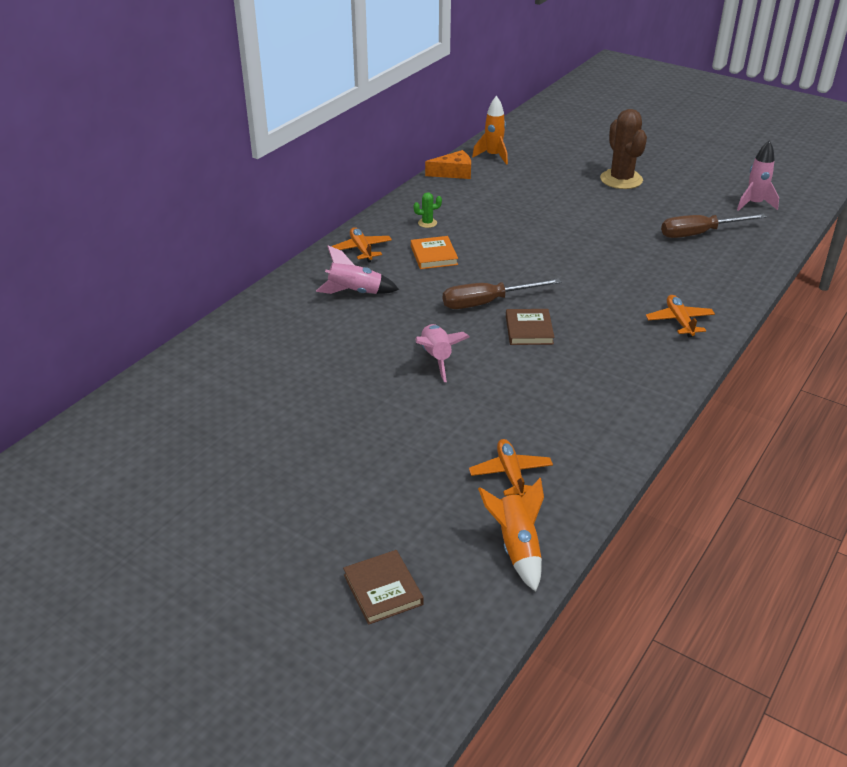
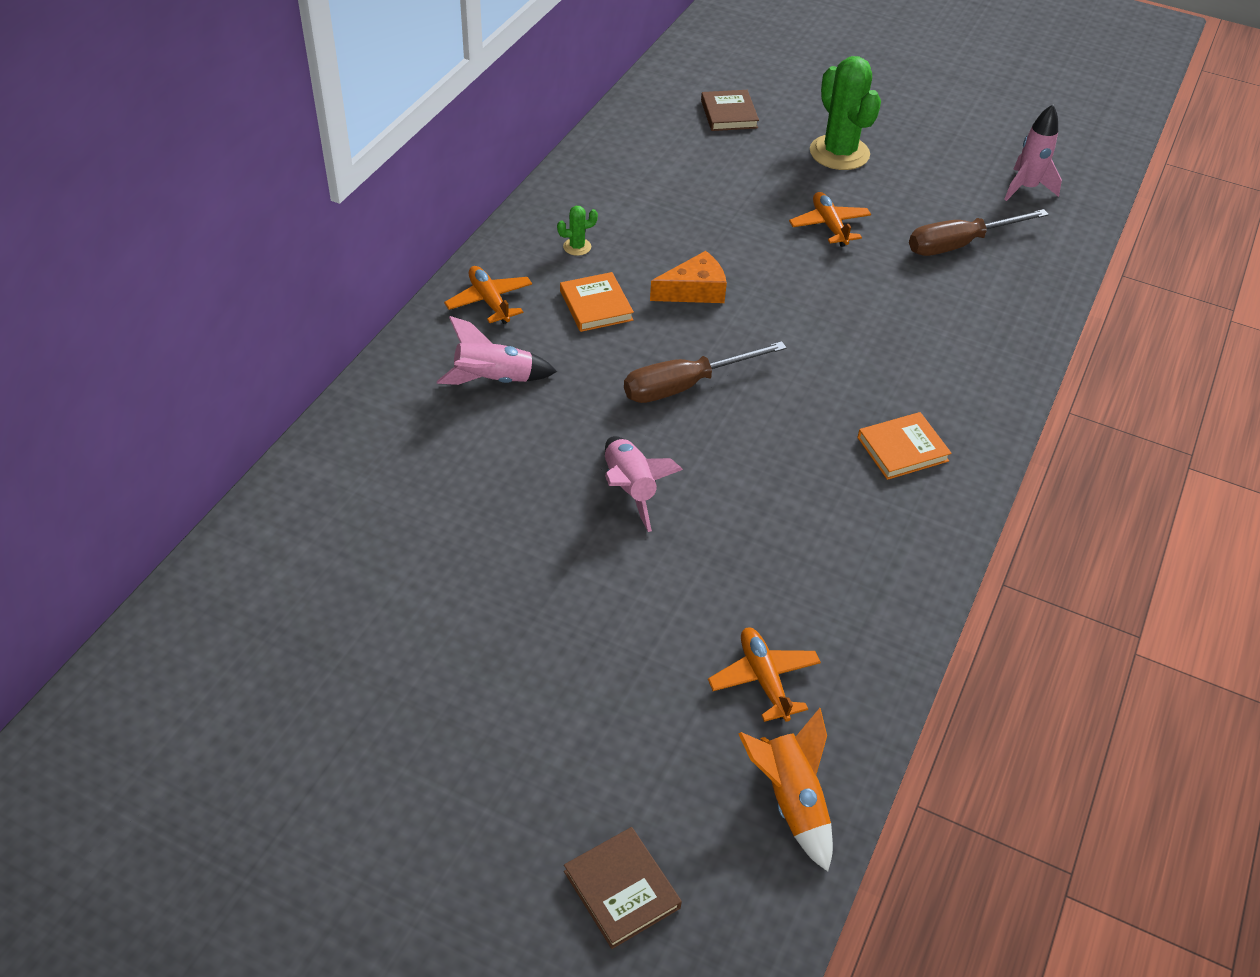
camera: 10 degrees left, 10 degrees up
orange cheese [425,150,471,179] -> orange cheese moved to [650,251,727,303]
orange rocket [472,96,508,165] -> none
brown book [506,309,555,345] -> brown book moved to [701,90,759,131]
brown cactus [600,109,647,189] -> green cactus [810,56,881,170]
orange plane [646,295,715,338] -> orange plane moved to [789,192,871,247]
none -> orange book [857,412,952,480]

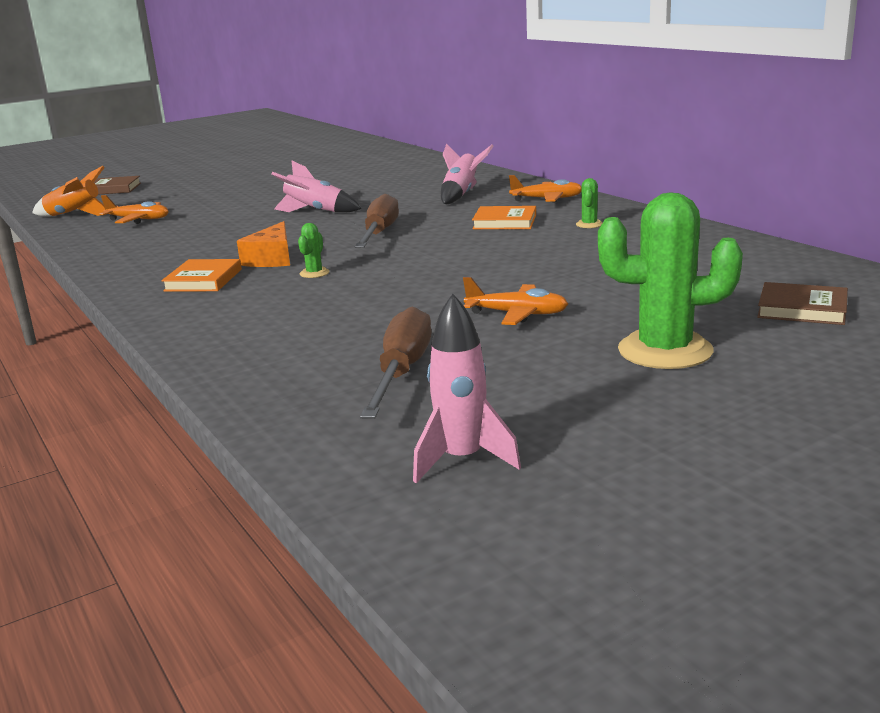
camera: 125 degrees right, 25 degrees down
orange cheese [650,251,727,303] -> orange cheese moved to [237,221,290,267]
none -> green cactus [298,223,330,278]

